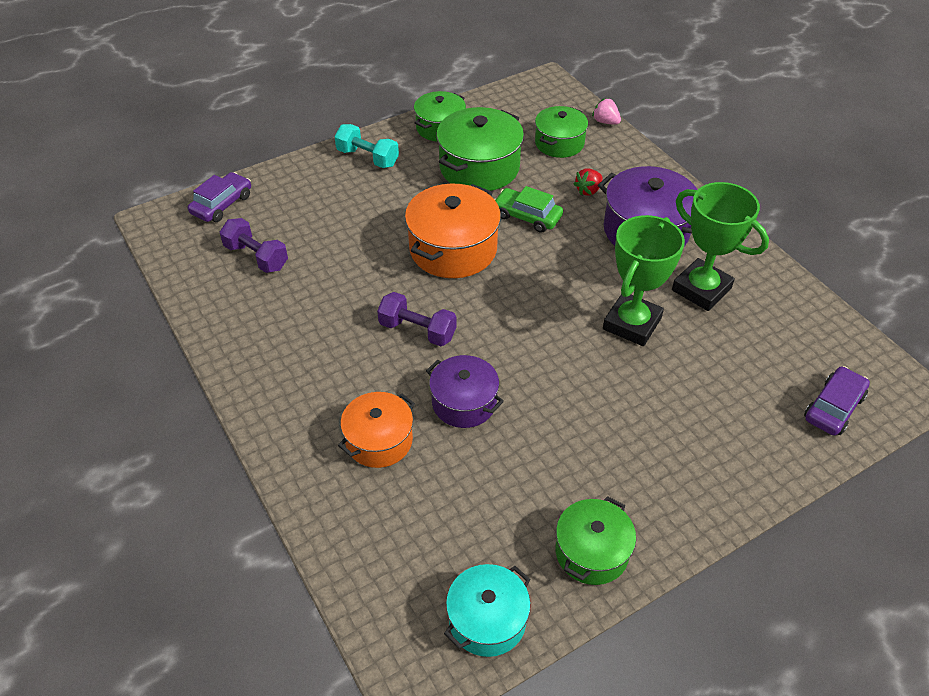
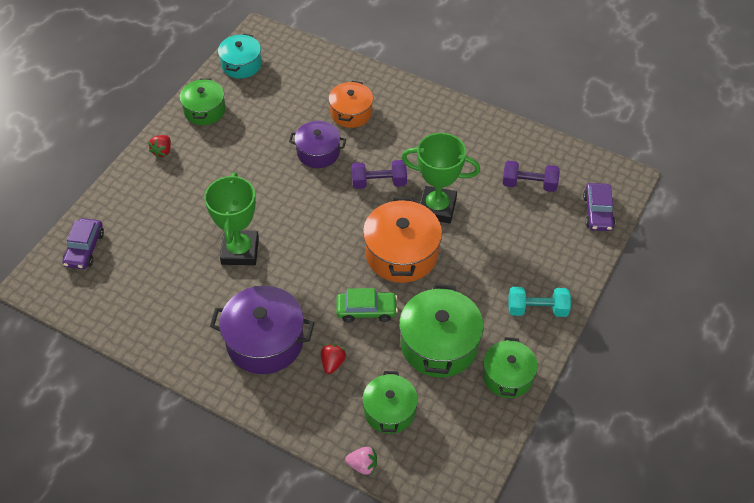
camera: 150 degrees right, 5 degrees up
green trophy [672,182,769,311] -> green trophy moved to [401,133,480,223]
none -> red strawberry [148,135,171,158]

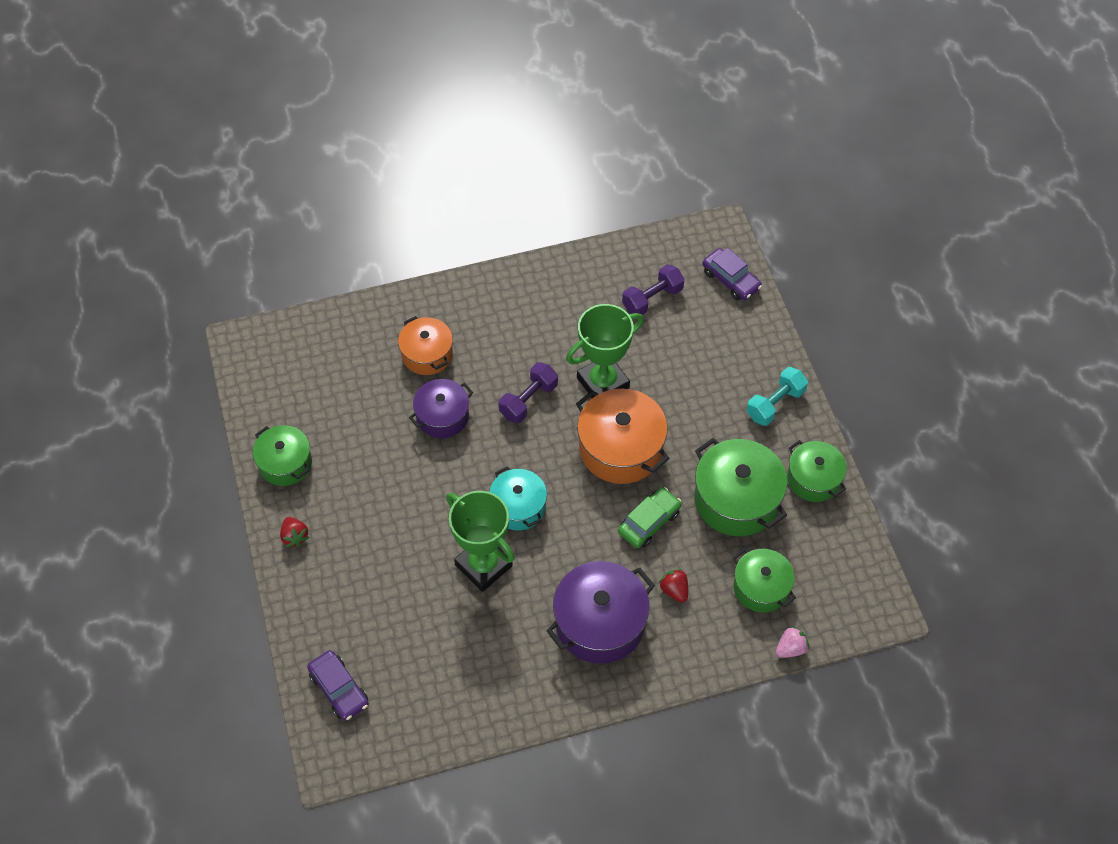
camera: 45 degrees left, 5 degrees up
turquoise pot [218,34,262,78] -> turquoise pot moved to [489,466,547,531]

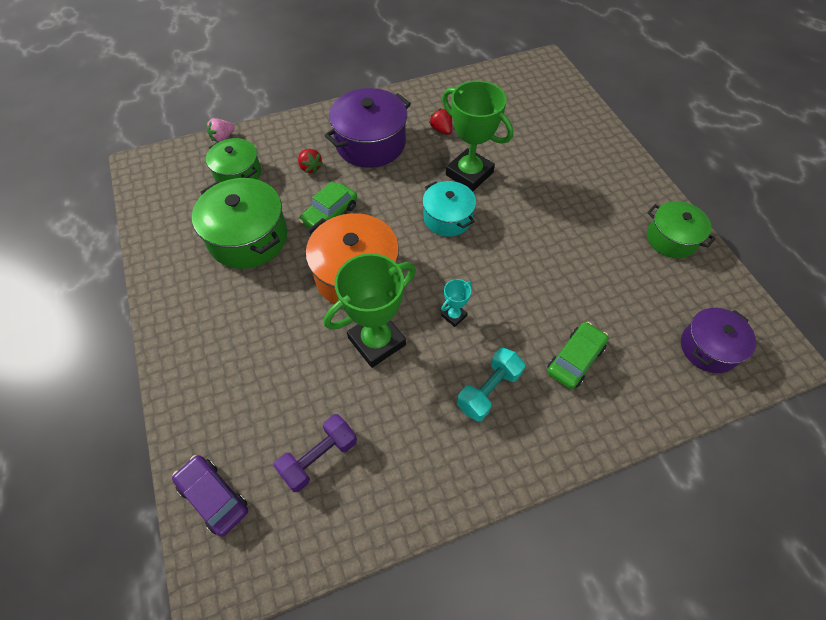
camera: 175 degrees right, 0 degrees up
red strawberry [280,517,309,547] -> red strawberry moved to [429,108,452,135]
purple car [307,650,369,721] -> none
orange pot [398,316,453,375] -> green car [547,322,609,389]
purple pot [409,379,473,438] -> purple pot moved to [681,308,756,373]
purple dumbbell [499,362,558,423] -> turquoise trophy [441,279,472,327]
turquoise dumbbell [747,367,808,426] -> turquoise dumbbell moved to [457,348,525,422]
green pot [787,440,847,502] -> none

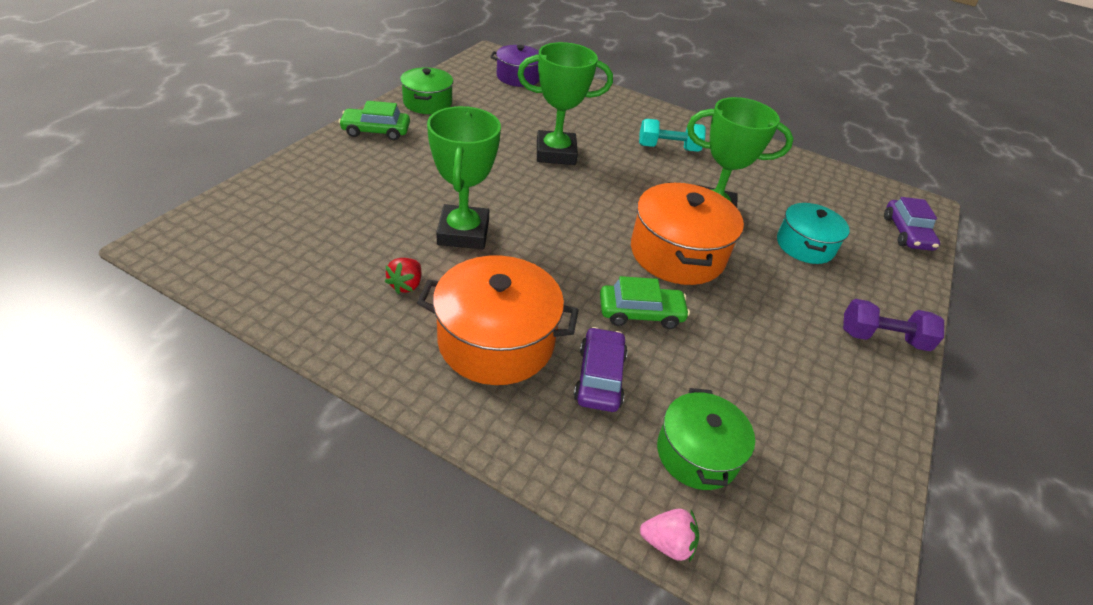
camera: 135 degrees left, 15 degrees down
green pot [192,178,287,269] -> none
purple dumbbell [274,414,357,492] -> purple dumbbell moved to [843,299,944,351]
red strawberry [298,149,323,173] -> purple car [574,327,628,412]
purple pot [324,88,411,168] -> orange pot [417,256,579,385]
turquoise pot [422,181,476,237] -> turquoise pot moved to [777,203,850,264]
turquoise trophy [441,279,472,327] -> none
green car [547,322,609,389] -> green car moved to [339,101,410,141]
none -> green trophy [517,42,613,165]

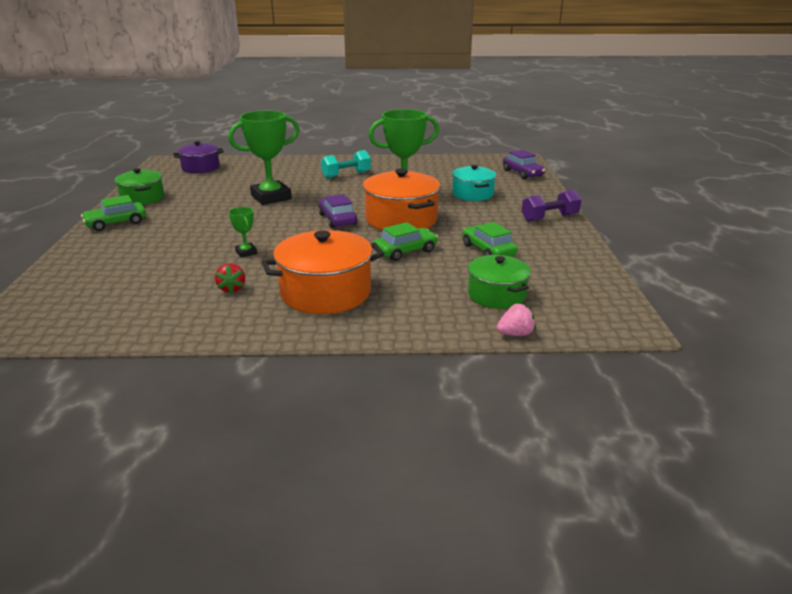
camera: 25 degrees left, 15 degrees down
green trophy [427,106,501,249] -> green trophy [229,207,257,257], size x0.45
purple car [574,327,628,412] -> purple car moved to [318,194,357,228]
none -> green car [462,222,518,256]

